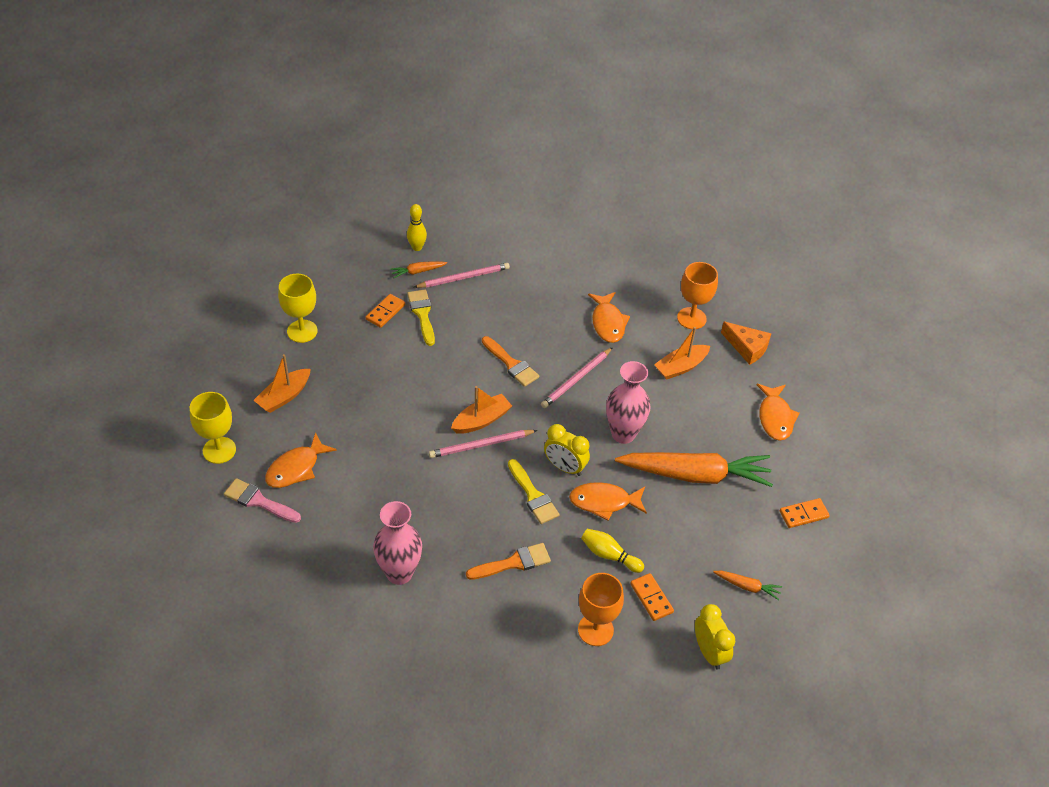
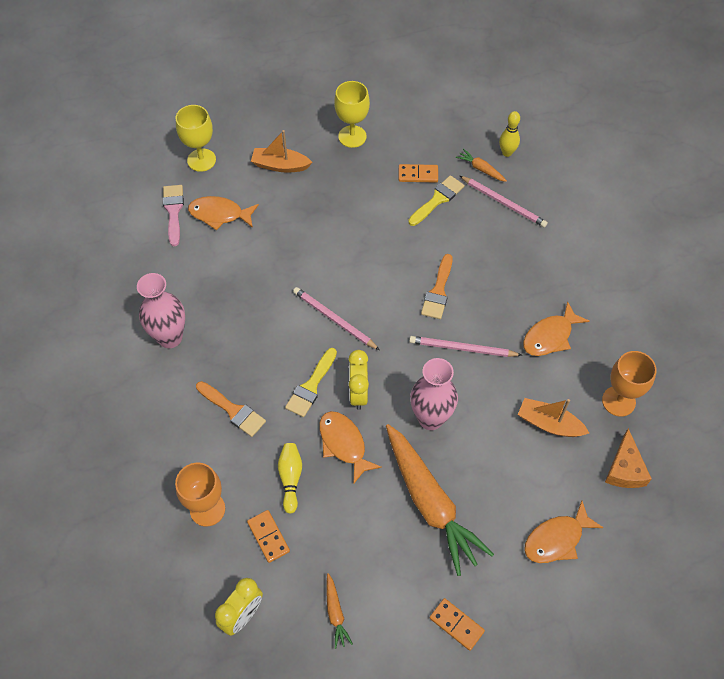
camera: 60 degrees right, 10 degrees up
orange boat [451,386,512,434] -> none
orange domino [630,573,674,621] -> orange domino turned 60 degrees counterclockwise [247,510,290,563]

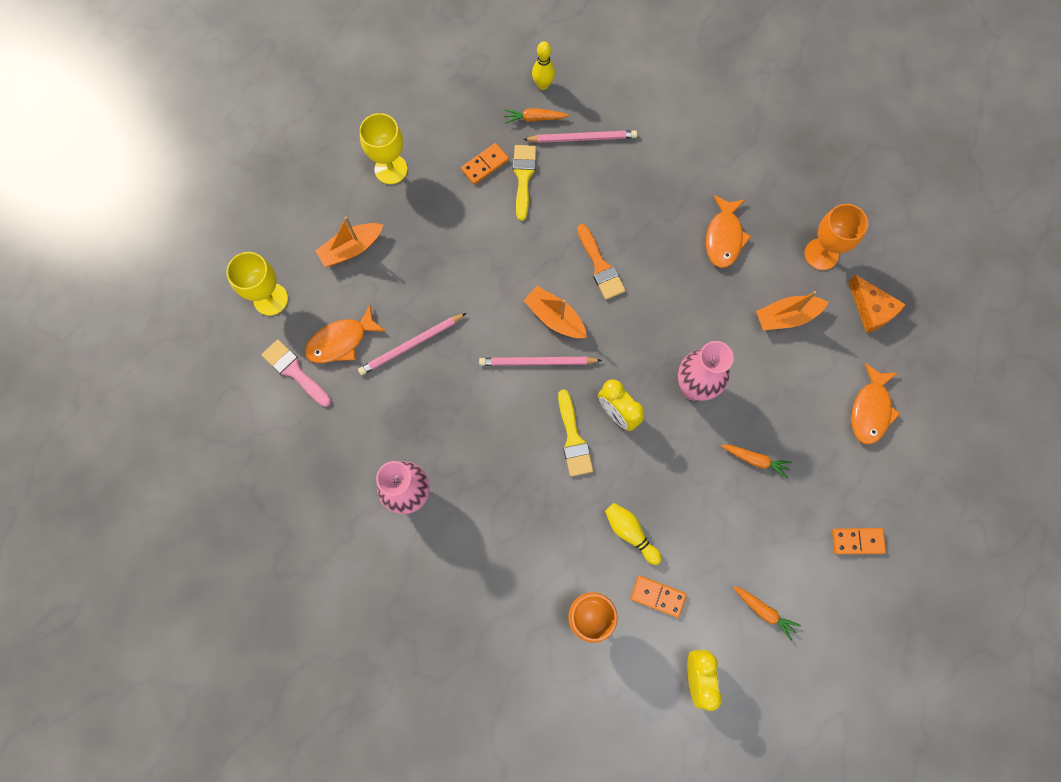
camera: 40 degrees left, 15 degrees up
orange brush [196,381,266,437] -> none
orange fish [319,411,382,483] -> none
orange carrot [386,424,494,576] -> orange carrot [721,445,792,478], size x0.42
pink pencil [409,336,522,357] -> pink pencil moved to [358,313,466,375]
none -> orange boat [523,286,587,338]

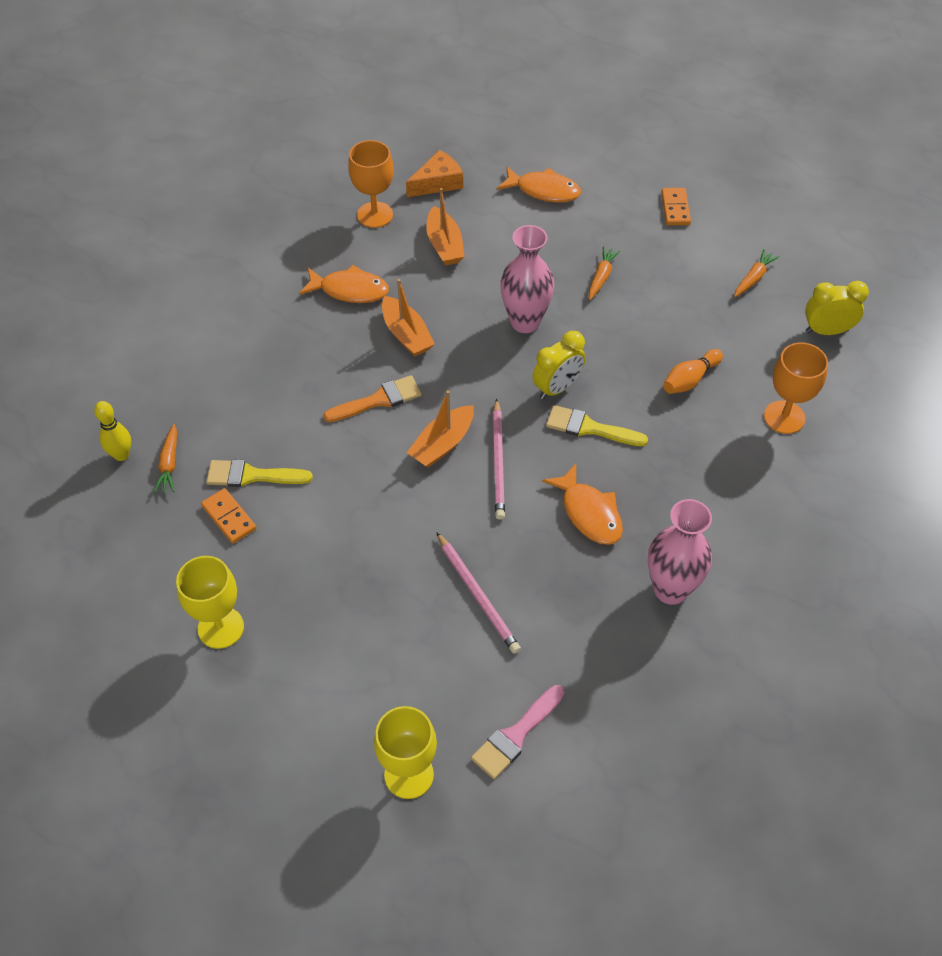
camera: 90 degrees left, 20 degrees down
orange fish [305,305,386,363] -> orange fish moved to [542,464,623,545]
orange boat [315,217,383,267] -> orange boat moved to [382,279,435,356]
pink pencil [523,130,637,143] -> none
yellow brush [558,389,593,477] -> yellow brush turned 150 degrees counterclockwise [546,405,648,446]
yellow bowling pin [605,503,662,565] -> orange bowling pin [663,349,723,394]
orange domino [631,576,687,618] -> none

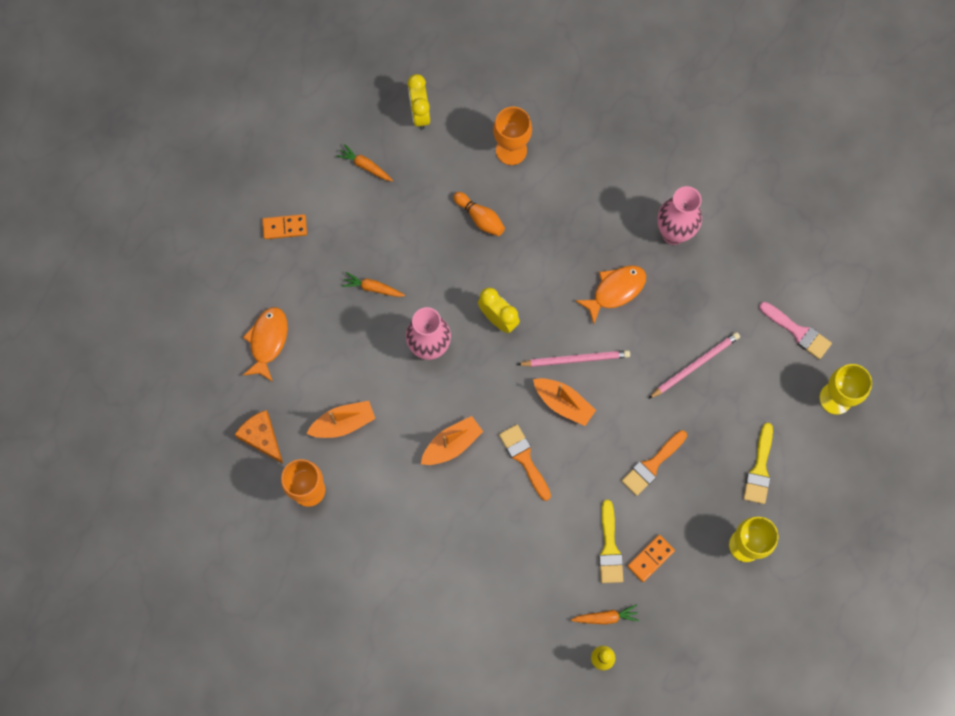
camera: 95 degrees left, 20 degrees up
orange fish [299,265,389,303] -> none
yellow brush [546,405,648,446] -> yellow brush moved to [743,423,773,504]
none -> orange brush [622,430,687,496]

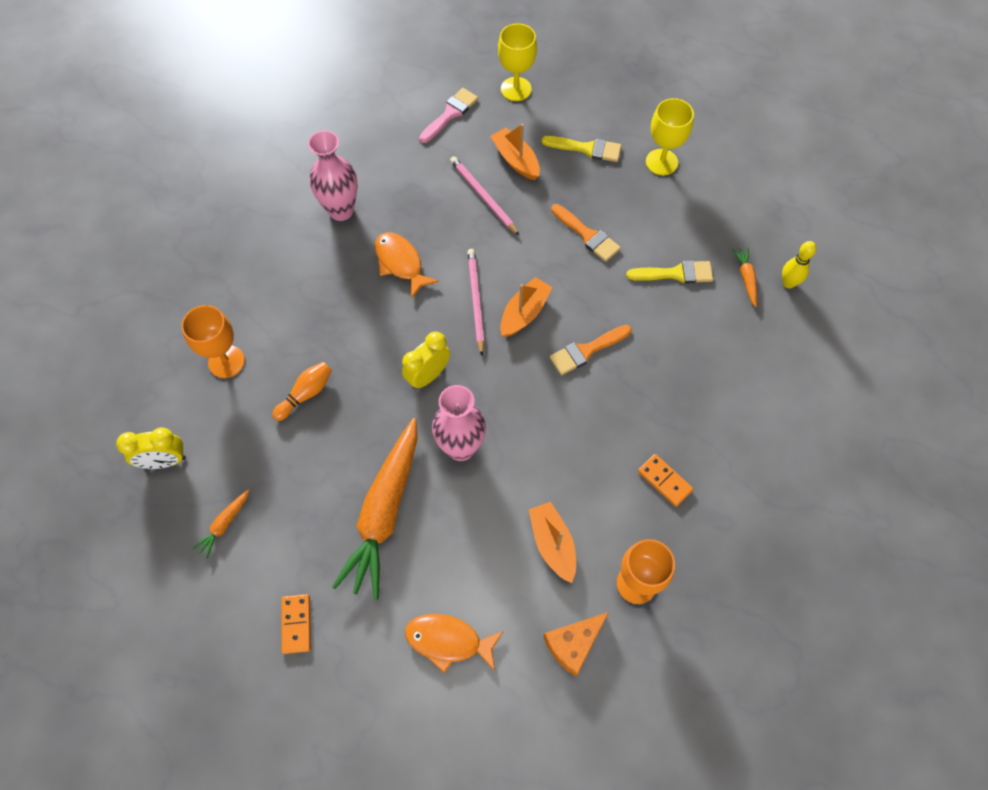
camera: 90 degrees left, 10 degrees down
orange carrot [342,272,405,297] -> orange carrot [332,418,418,600], size x2.41
orange boat [421,416,483,465] -> orange boat moved to [490,124,540,180]
orange domino [628,535,675,582] -> orange domino moved to [638,454,693,507]

